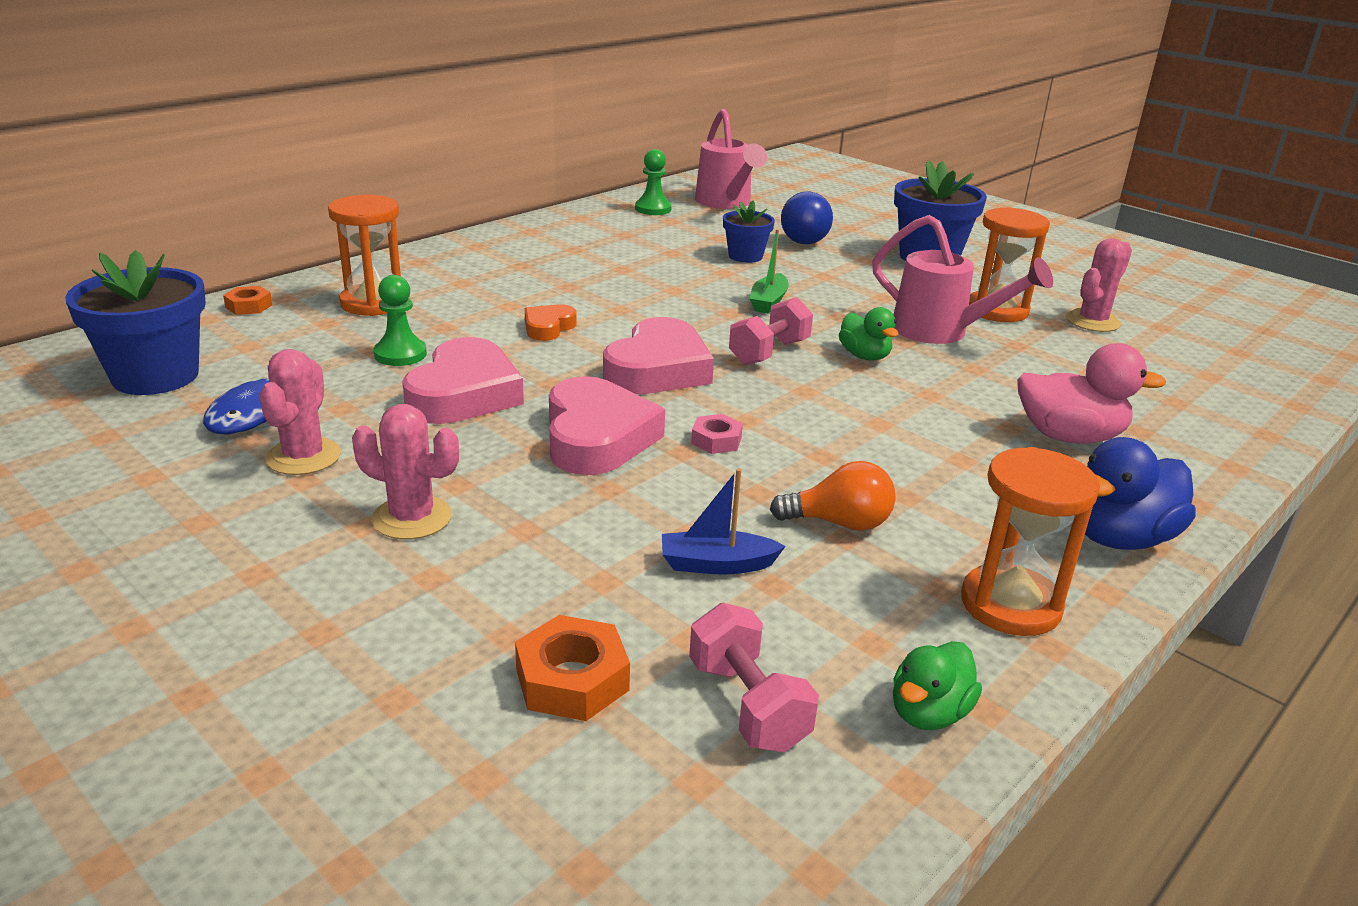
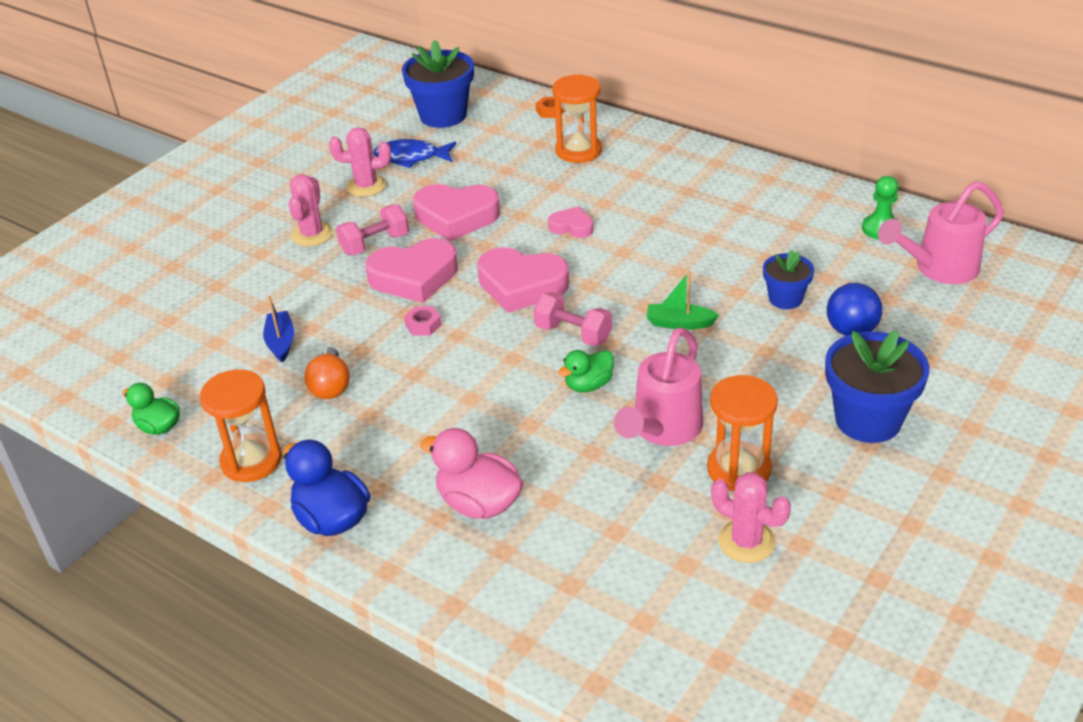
camera: 85 degrees right, 10 degrees up
green pawn [374,275,427,366] -> none
orange nut [515,615,630,721] -> none
orange heart [525,304,577,341] -> pink heart [548,206,594,238]
pink dumbbell [689,603,819,752] -> pink dumbbell moved to [336,204,409,255]
pink duck [1017,343,1166,444] -> pink duck turned 120 degrees clockwise [420,428,523,519]

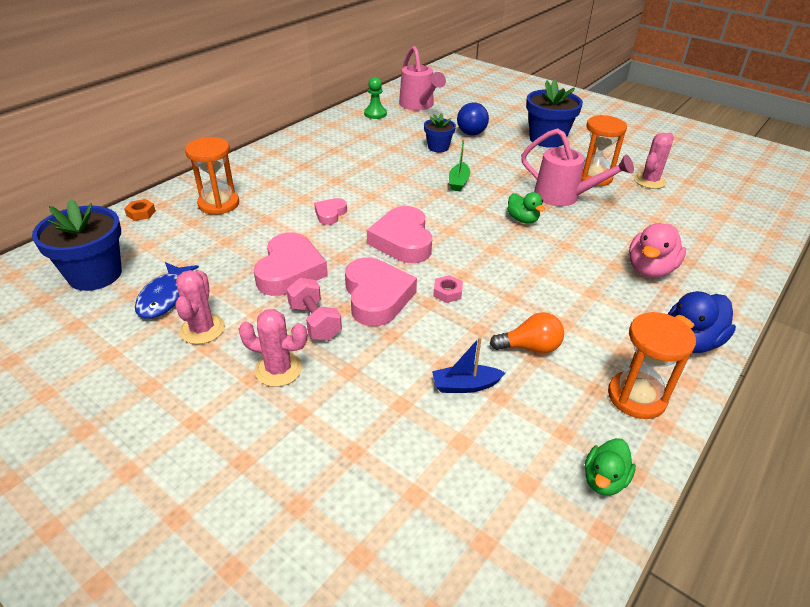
camera: 90 degrees left, 0 degrees up
pink heart [477,247,569,313] -> pink heart turned 150 degrees clockwise [367,206,432,263]
pink dumbbell [533,292,612,346] -> none

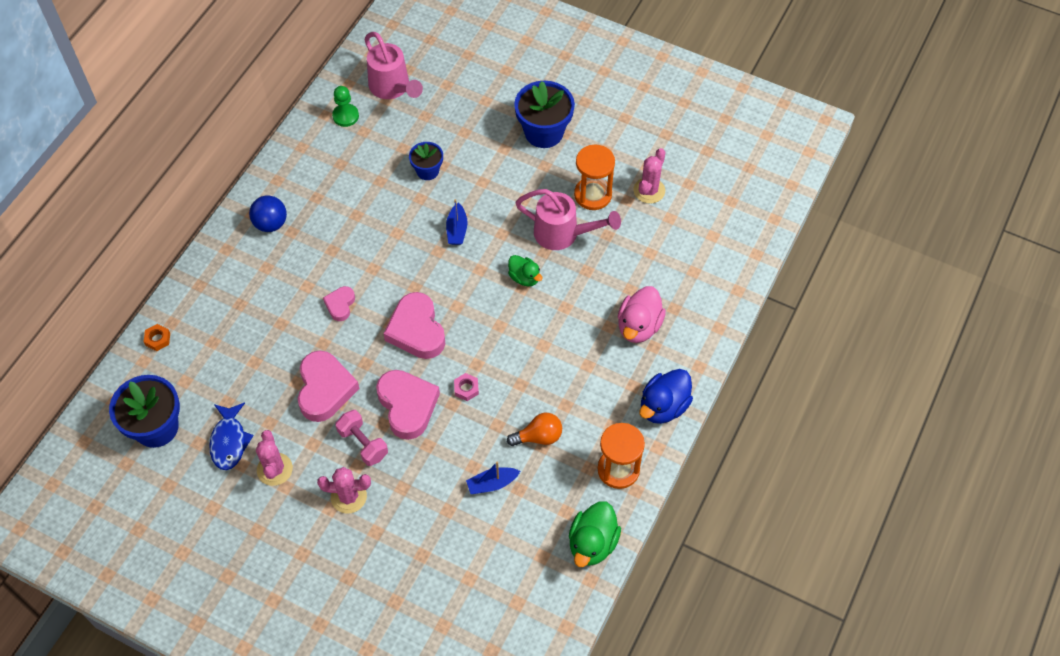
camera: 10 degrees left, 20 degrees up
orange hourglass [185,137,239,215] -> none
green boat [449,139,470,191] -> blue boat [446,199,467,245]
blue ball [457,102,489,136] -> blue ball moved to [249,195,287,232]
green duck [585,438,636,495] -> green duck [569,501,621,567], size x1.59

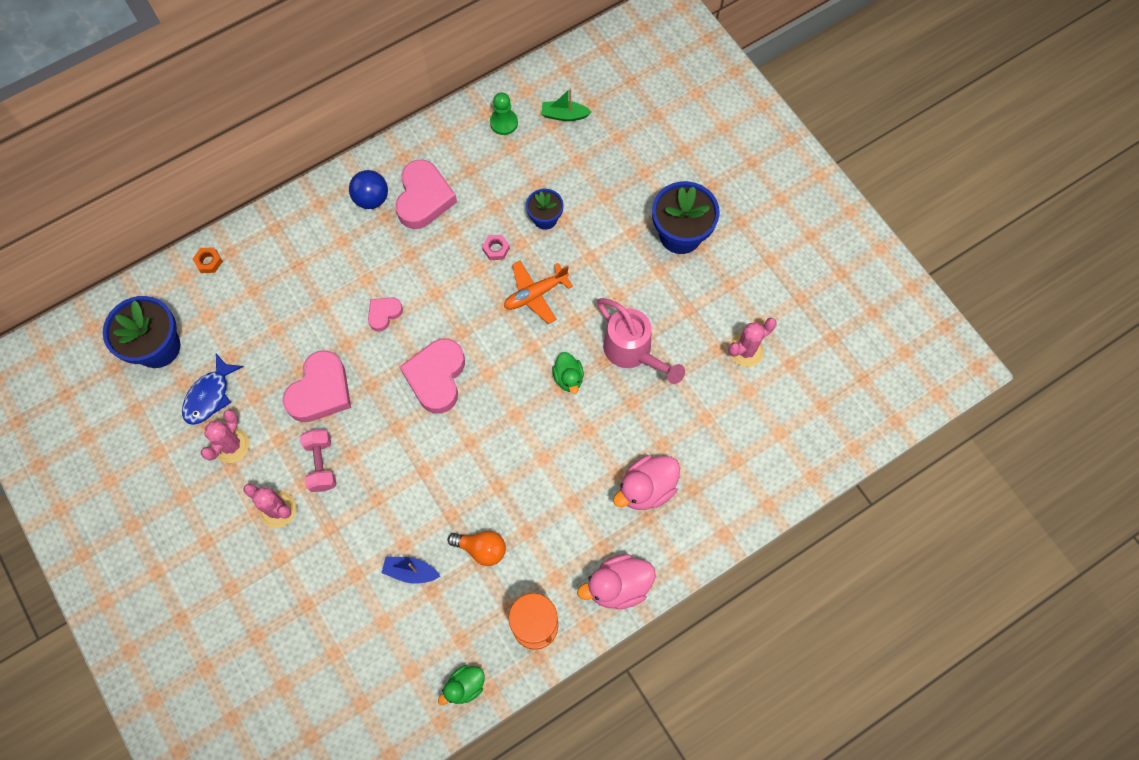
camera: 30 degrees right, 10 degrees up
pink watering can [364,32,423,99] -> green boat [541,88,592,121]
pink heart [376,370,440,440] -> pink heart moved to [395,160,457,229]
blue boat [446,199,467,245] -> orange plane [504,260,573,324]
pink nut [454,373,479,401] -> pink nut moved to [482,234,510,260]
green duck [569,501,621,567] -> green duck [438,665,485,705], size x0.63
orange hourglass [574,144,615,210] -> none
blue duck [639,369,693,424] -> pink duck [577,554,655,609]

